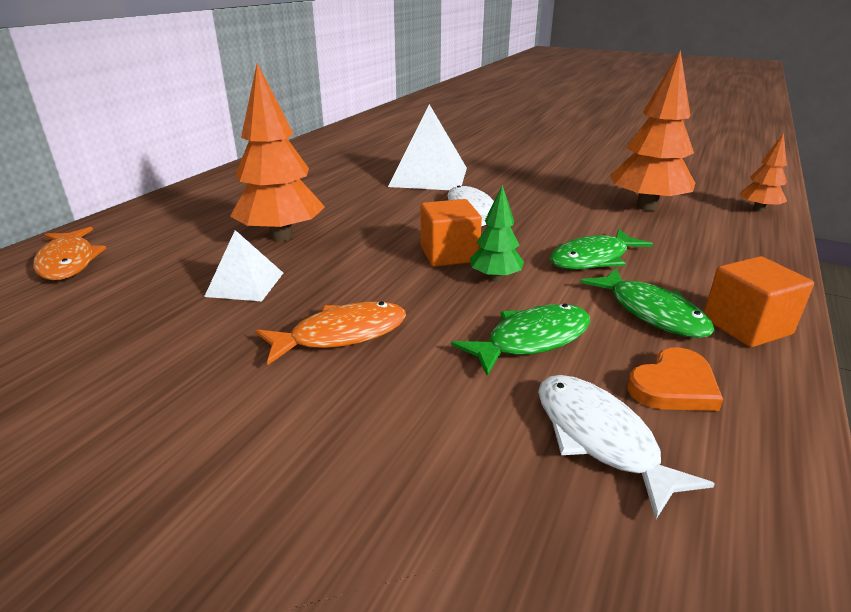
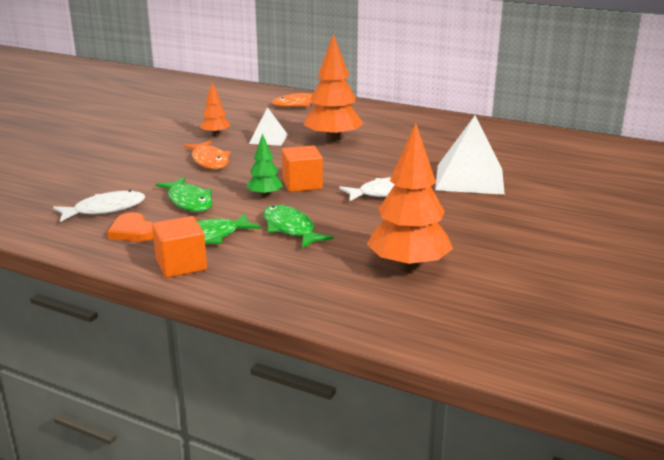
camera: 90 degrees right, 5 degrees down
orange tree [739,133,787,212] -> orange tree moved to [200,82,230,137]

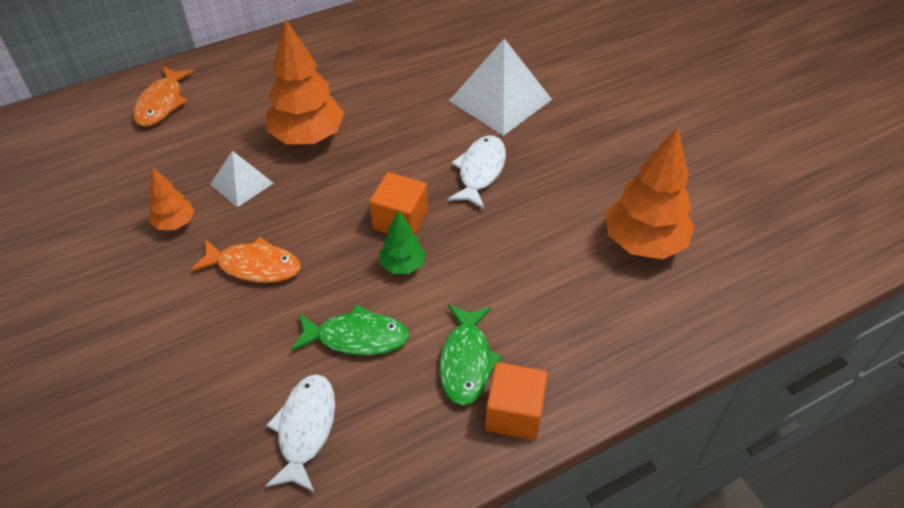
camera: 55 degrees left, 25 degrees up
orange heart [107,212,153,242] -> none
green fish [263,205,333,248] -> none

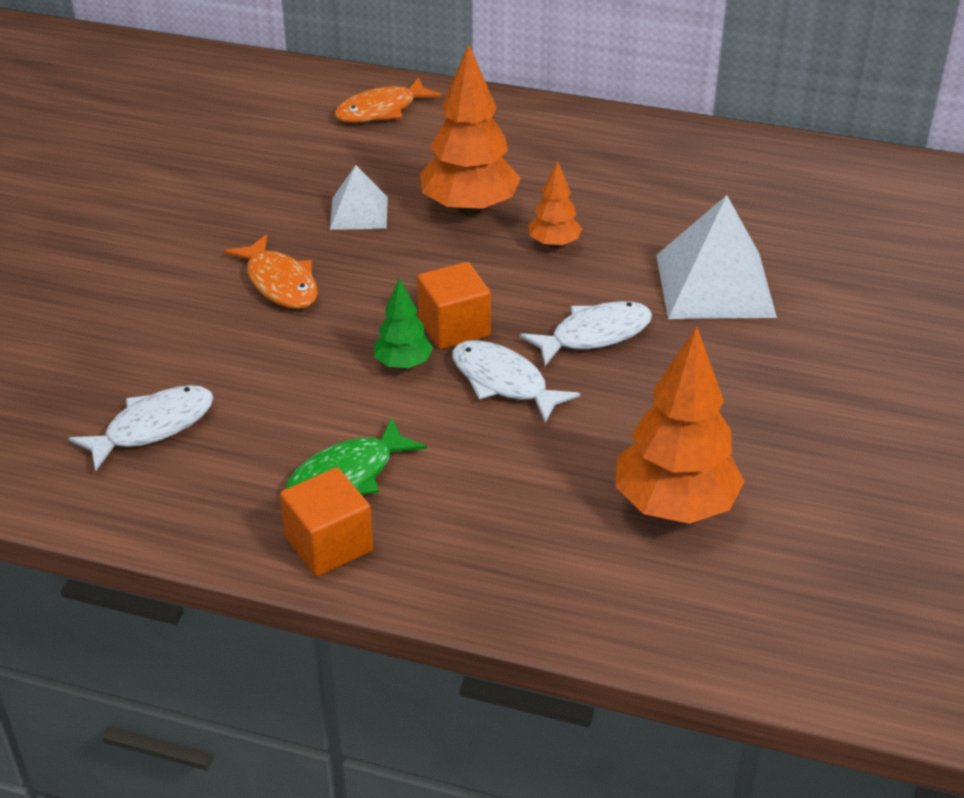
camera: 45 degrees right, 10 degrees down
orange tree [149,167,194,230] -> orange tree moved to [528,161,582,248]
green fish [291,304,409,356] -> none
none -> white fish [452,340,580,423]

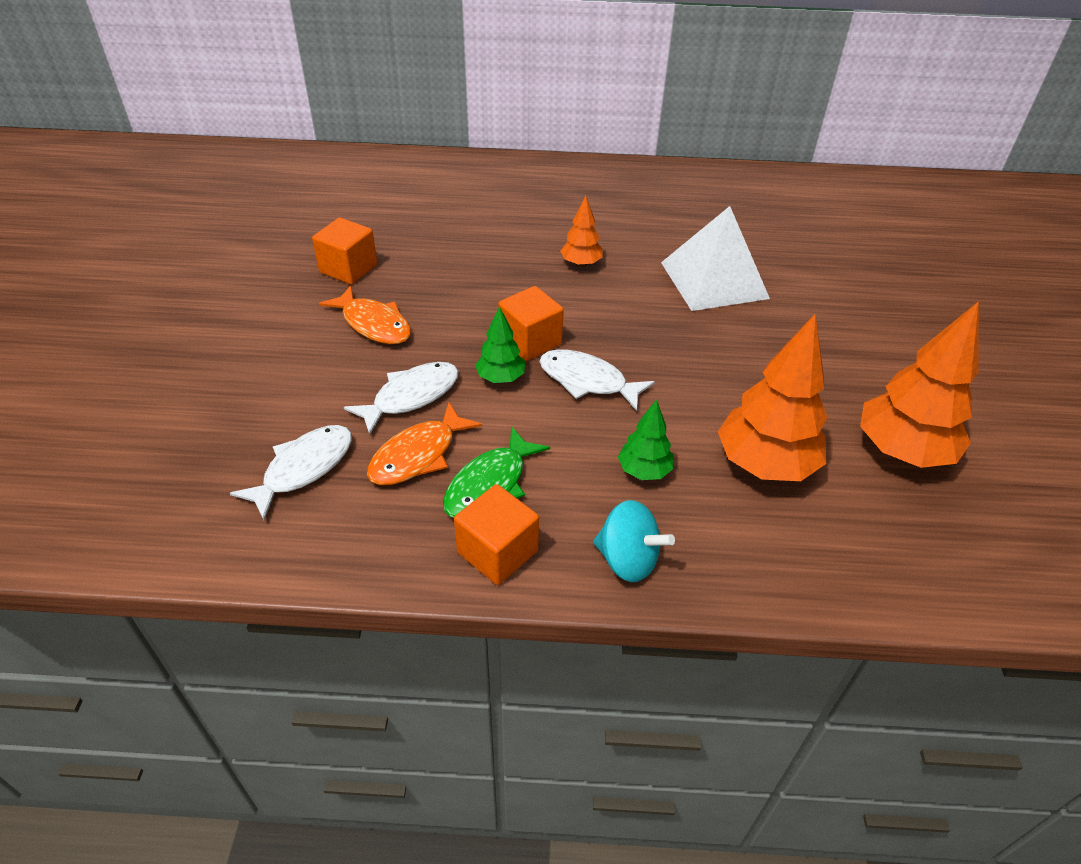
camera: 15 degrees left, 5 degrees up
white pyramid [330,165,388,230] -> none
orange fish [334,77,442,123] -> orange fish moved to [367,402,482,485]
orange tree [420,44,521,216] -> orange tree moved to [860,301,979,468]
white fish [520,301,652,366] -> white fish moved to [344,362,459,435]
none -> orange cube [312,217,377,285]
none -> turquoise spinning top [593,500,675,582]
none -> green tree [618,399,674,480]

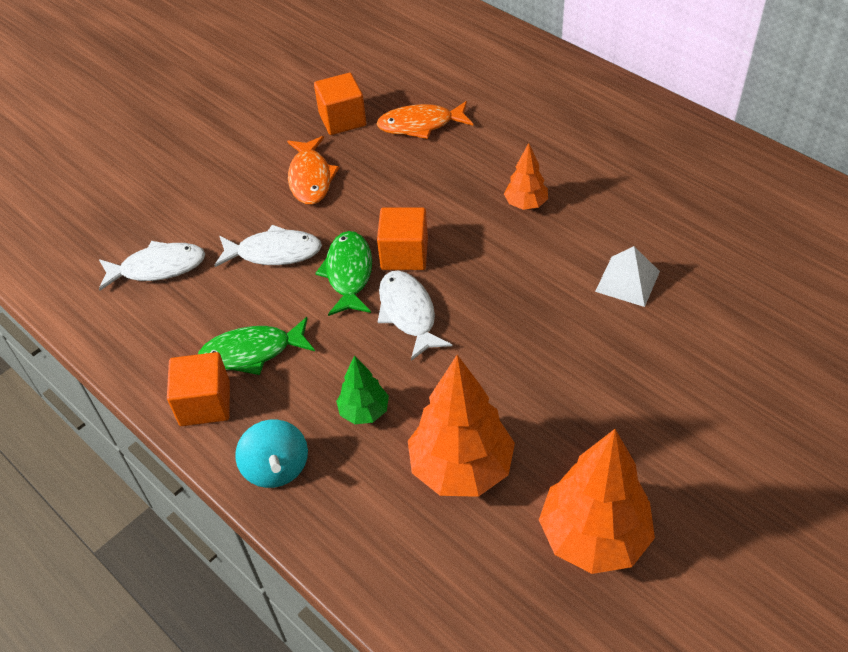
camera: 45 degrees right, 5 degrees up
orange fish [367,402,482,485] -> orange fish moved to [376,101,473,139]
green tree [475,306,525,383] -> green fish [315,231,372,316]
white pyramid [661,206,770,311] -> white pyramid [595,246,660,307], size x0.56

